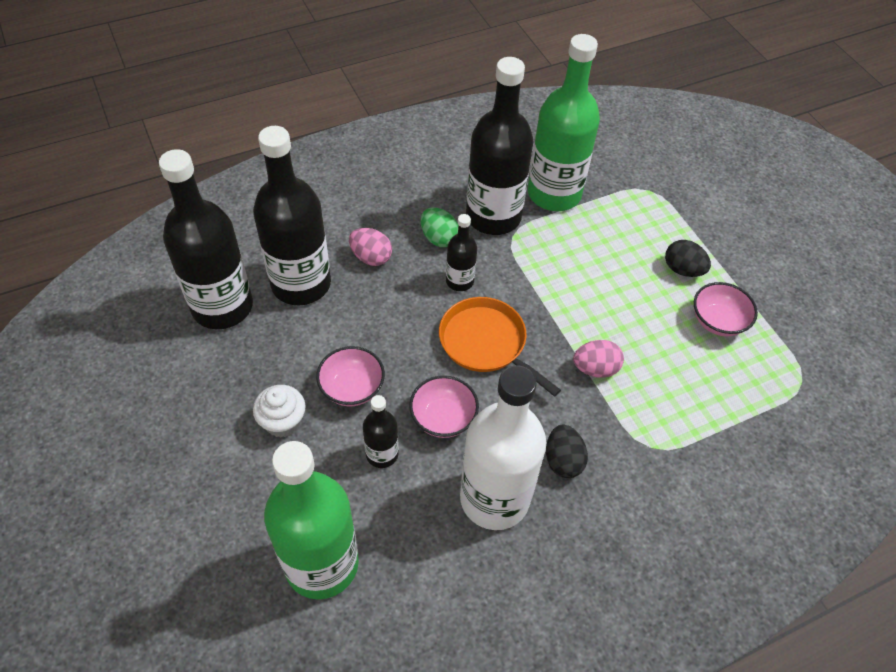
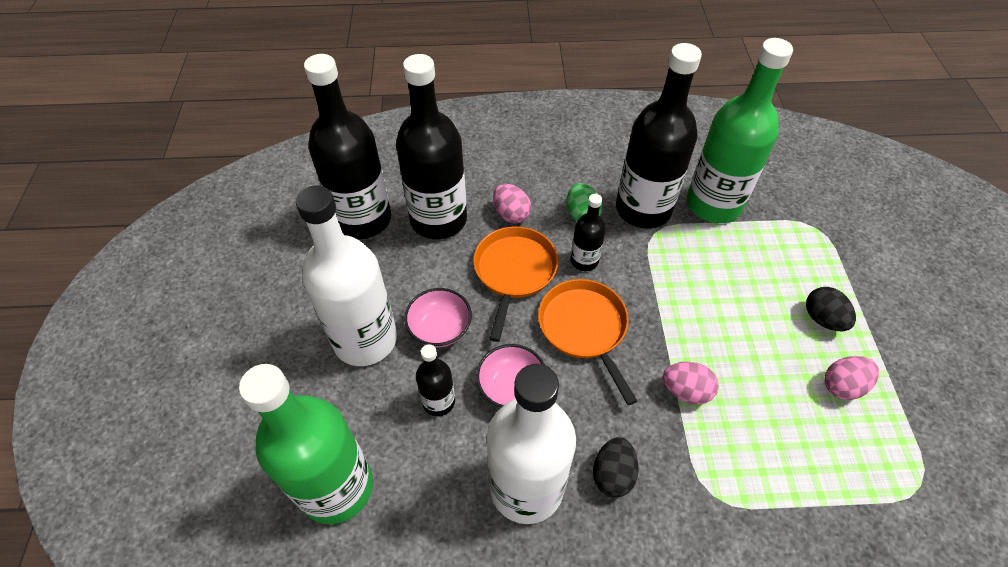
camera: 25 degrees right, 0 degrees up
white cupcake [253,385,305,438] -> white bottle [296,185,397,366]
pink bowl [694,282,758,336] -> pink egg [825,356,879,400]
none -> orange pan [473,226,558,342]

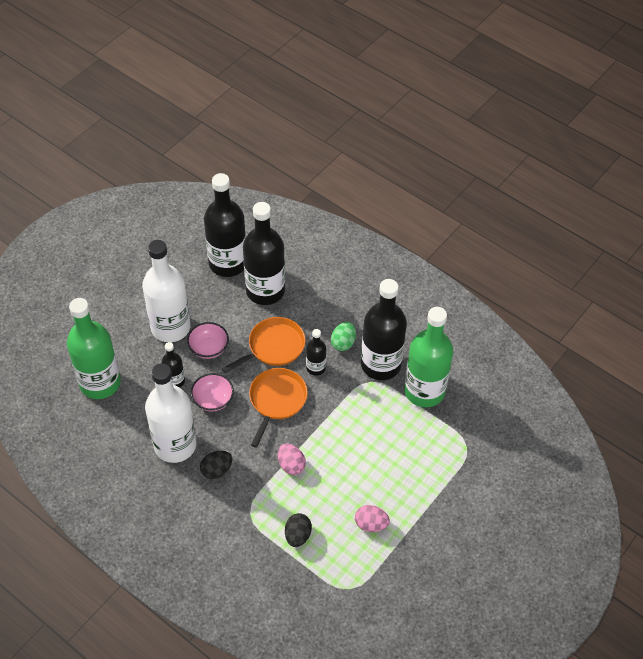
camera: 40 degrees right, 0 degrees up
pink egg [493,184,531,223] -> none
black egg [806,287,856,331] -> black egg moved to [285,513,312,547]

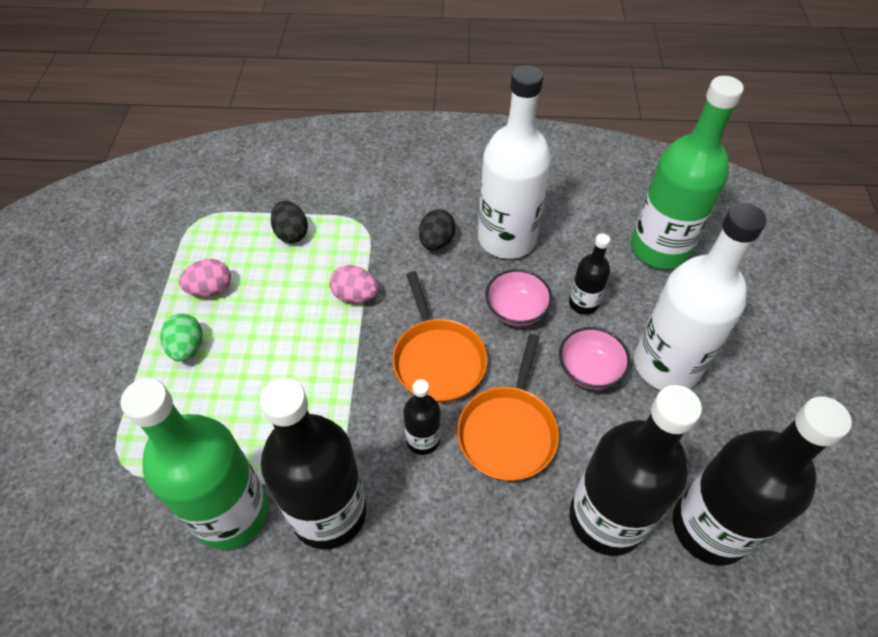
camera: 145 degrees right, 0 degrees up
green egg [331,322,356,351] -> green egg moved to [160,314,202,362]

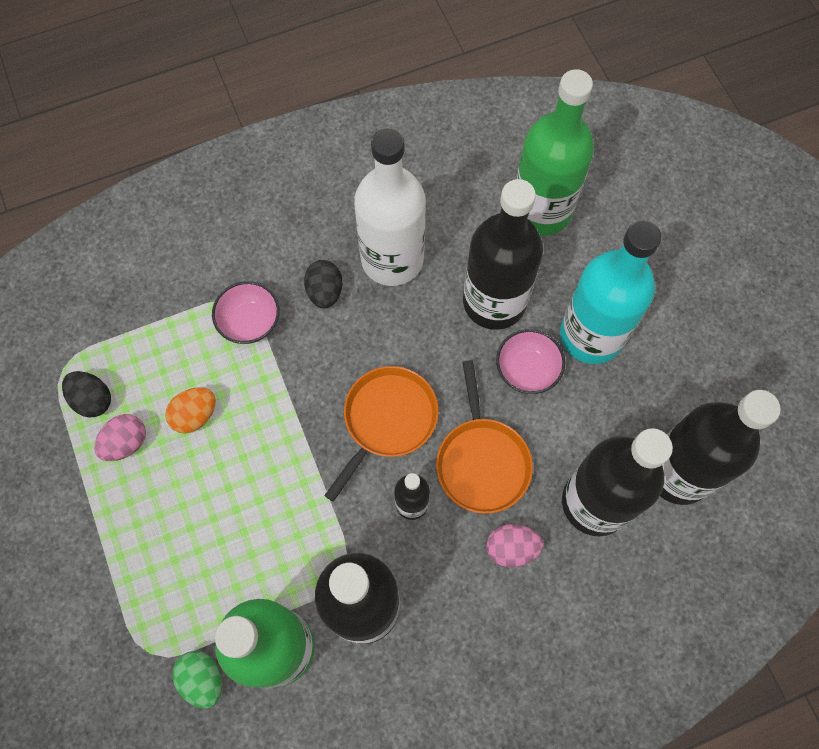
camera: 25 degrees left, 15 degrees up
green egg [160,314,202,362] -> green egg moved to [173,651,222,709]
black egg [271,201,308,243] -> black egg moved to [62,371,111,417]
pink egg [330,265,378,304] -> pink egg moved to [486,524,543,568]
orange pan [392,271,487,403] -> orange pan turned 105 degrees counterclockwise [324,366,439,502]
pink bowl [485,269,552,326] -> pink bowl moved to [212,281,280,344]
black bottle [569,234,610,315] -> black bottle [463,179,543,330], size x2.08
white bottle [634,203,767,390] -> turquoise bottle [560,220,661,364]
none -> orange egg [165,387,216,433]

